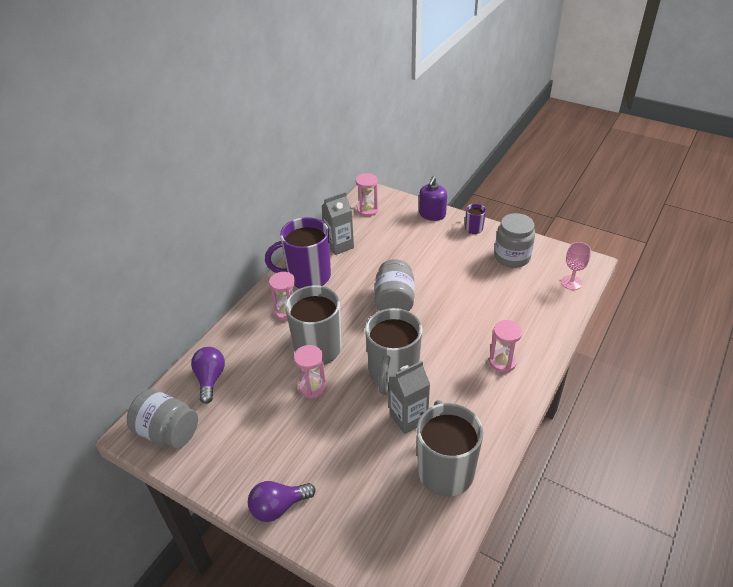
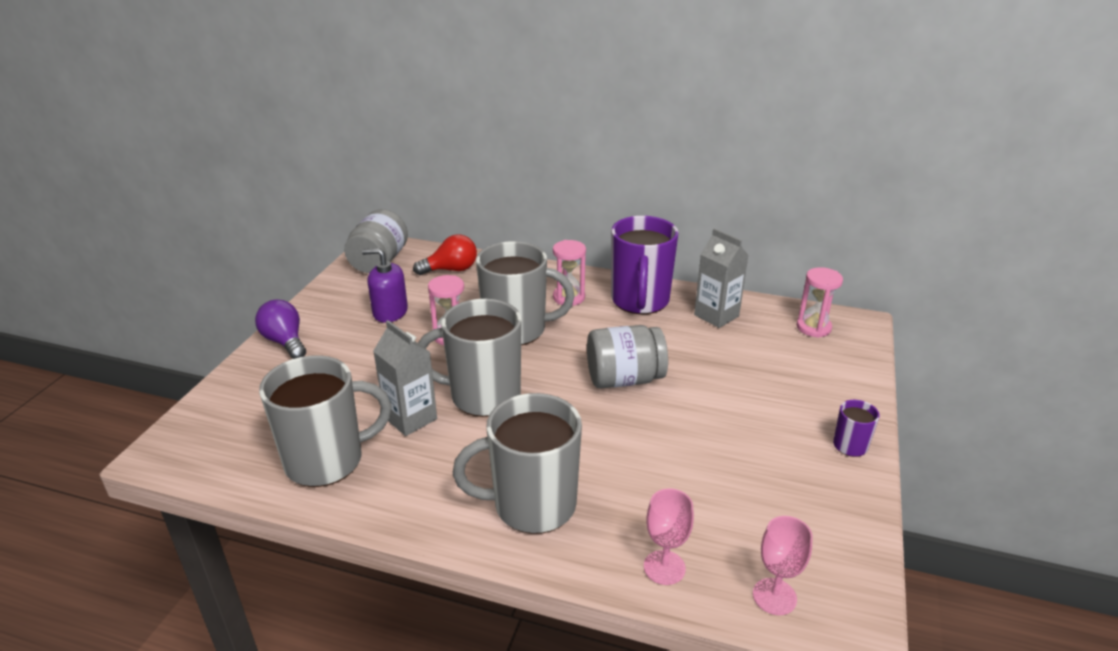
camera: 75 degrees right, 10 degrees down
purple light bulb [191,347,225,404] -> red light bulb [413,234,477,275]
purple mug [265,217,331,288] -> purple mug turned 150 degrees counterclockwise [611,216,679,314]
purple soap dispenser [419,176,447,221] -> purple soap dispenser moved to [362,248,408,323]
pink hourglass [489,320,522,373] -> grey mug [453,393,582,534]
grey jar [494,213,535,268] -> none
none -> pink goblet [644,489,694,585]

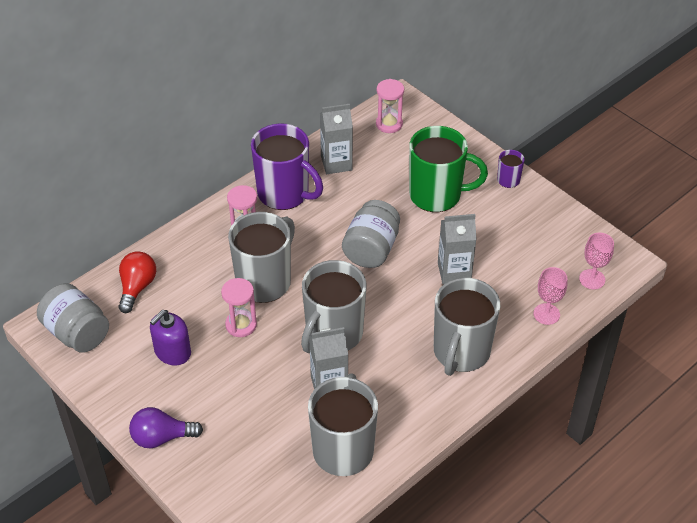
camera: 60 degrees left, 15 degrees up
none -> green mug [409,126,488,212]
none -> grey carton [438,214,477,284]

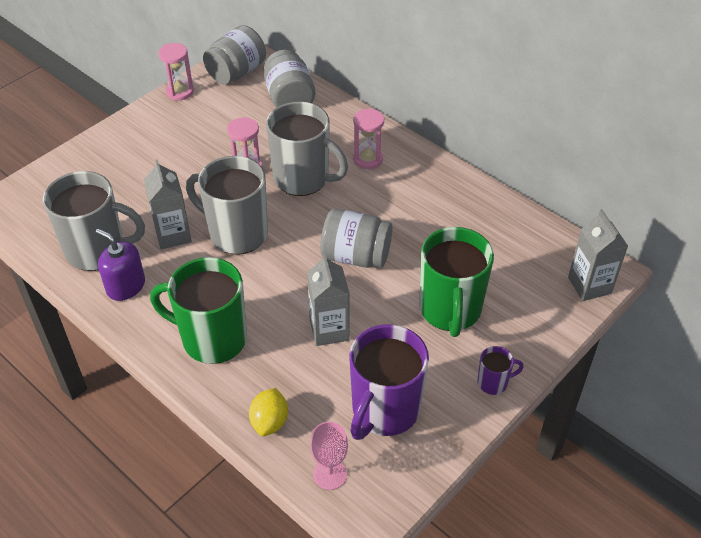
camera: 85 degrees right, 0 degrees up
red light bulb [118,251,156,313] -> grey jar [264,50,315,108]
purple light bulb [129,407,203,448] -> none
purple soap dispenser [150,310,191,365] -> purple soap dispenser moved to [96,229,145,301]
purple mug [251,123,323,210] -> purple mug moved to [349,324,429,440]
grey carton [320,104,353,174] -> grey carton moved to [568,209,628,301]
pink hourglass [376,79,404,133] -> pink hourglass moved to [158,43,194,101]
grey mug [434,278,501,376] -> green mug [150,257,247,364]
pink goblet [533,267,567,325] -> yellow lemon [249,388,288,436]

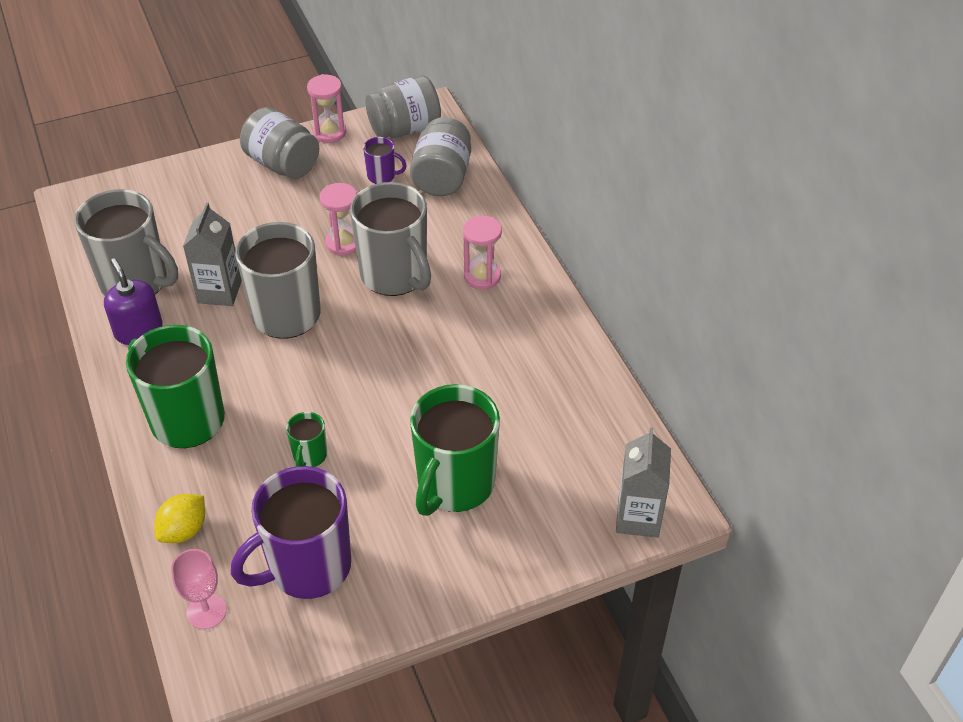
camera: 25 degrees right, 0 degrees up
grey carton [307,253,350,346] -> green mug [286,412,327,467]
grey jar [320,208,392,268] -> grey jar moved to [240,107,319,179]
purple mug [477,346,524,395] -> purple mug moved to [363,137,407,184]

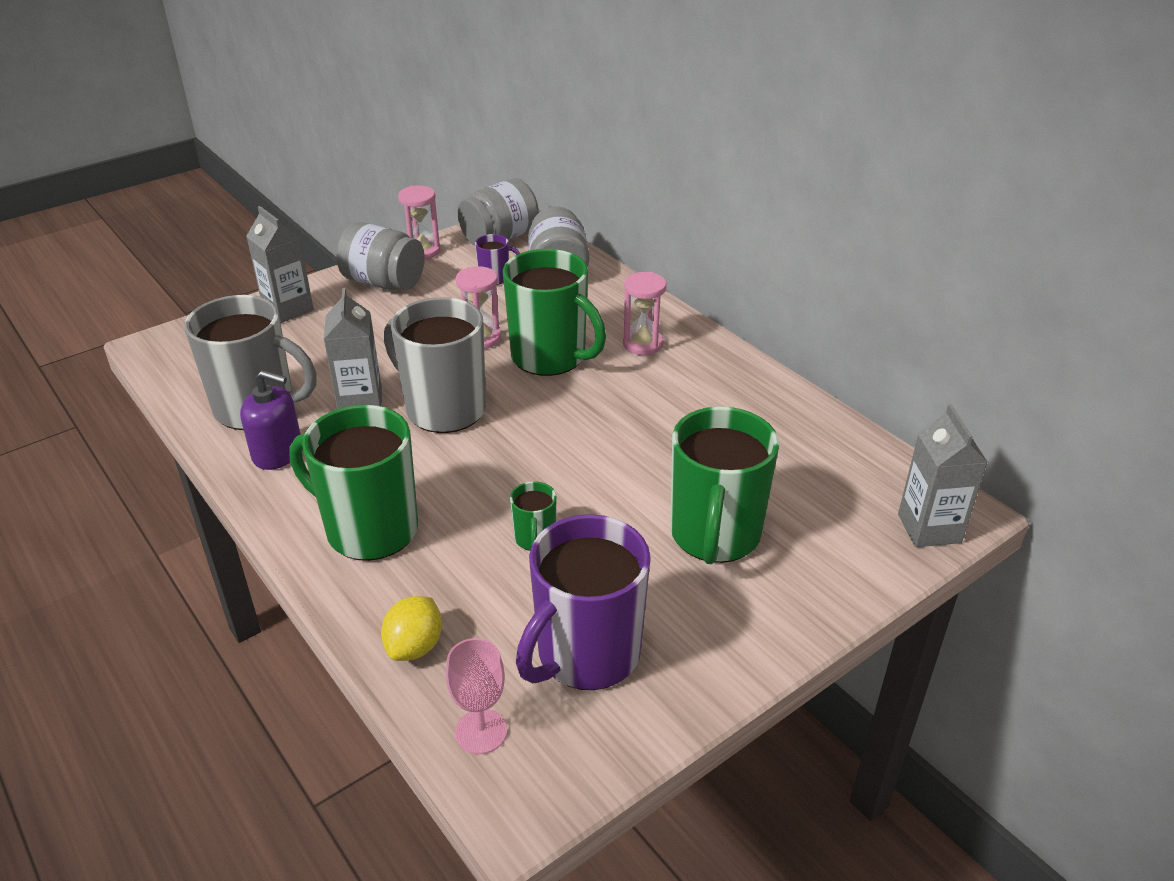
camera: 15 degrees left, 10 degrees down
purple soap dispenser [104,258,163,345] -> purple soap dispenser turned 150 degrees clockwise [240,370,301,470]
grey mug [350,182,431,296] -> green mug [503,249,606,376]
none -> grey carton [246,206,314,323]

